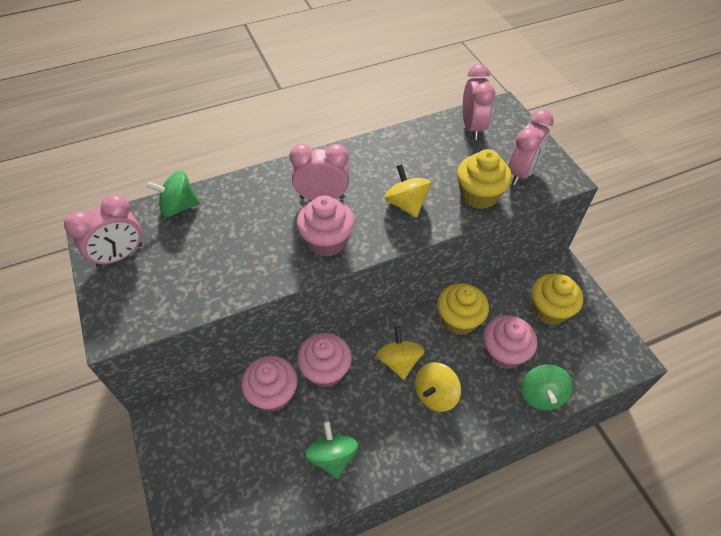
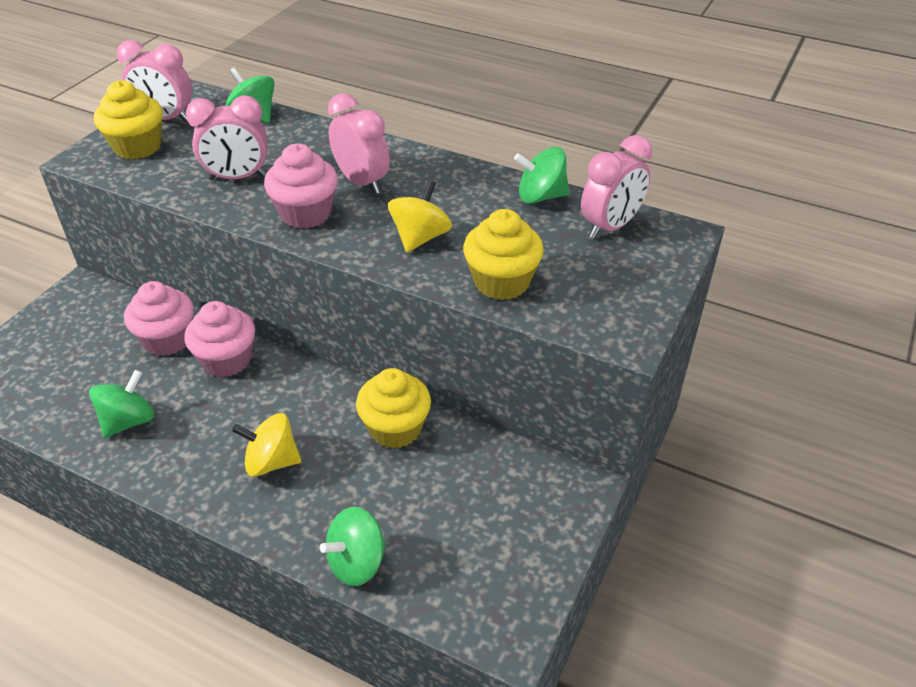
camera: 50 degrees right, 10 degrees down
yellow spinning top [377,327,424,380] -> none
pink cupcake [483,315,537,369] -> none
pink clock [508,109,554,185] -> pink clock moved to [186,95,268,180]
yellow cupcake [531,274,583,325] -> yellow cupcake moved to [94,80,162,160]
none -> green spinning top [514,147,569,204]

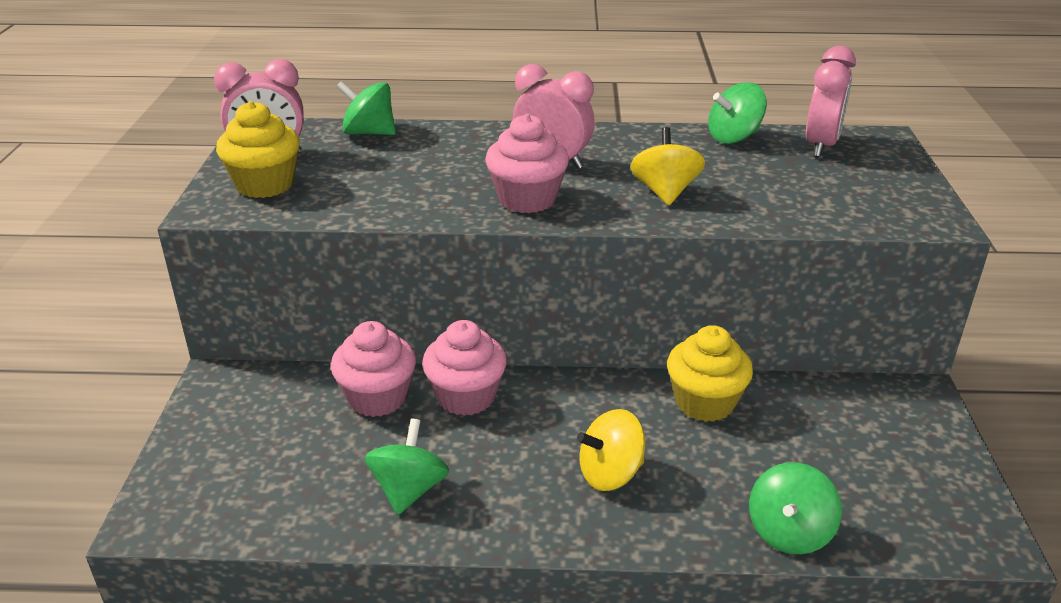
camera: 25 degrees left, 10 degrees down
pink clock [186,95,268,180] -> none
yellow cupcake [463,209,544,300] -> none

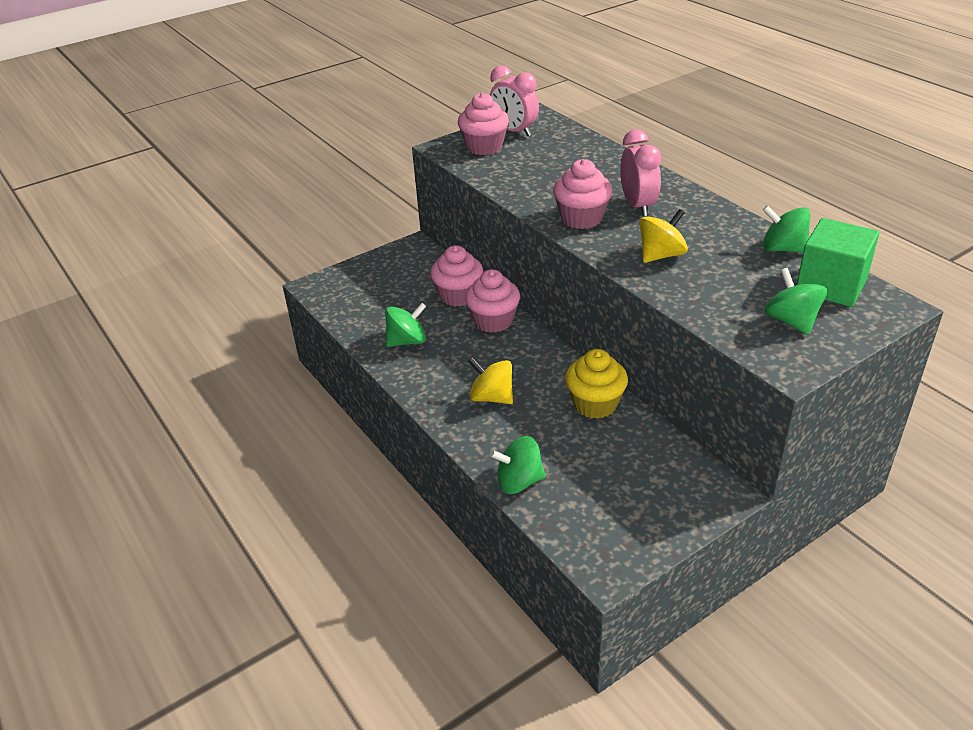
camera: 55 degrees right, 5 degrees up
yellow cupcake [216,101,300,198] -> pink cupcake [458,93,509,155]
green spinning top [336,81,396,135] -> green spinning top moved to [764,268,827,335]
pink clock [806,46,856,157] -> green cube [797,218,879,307]

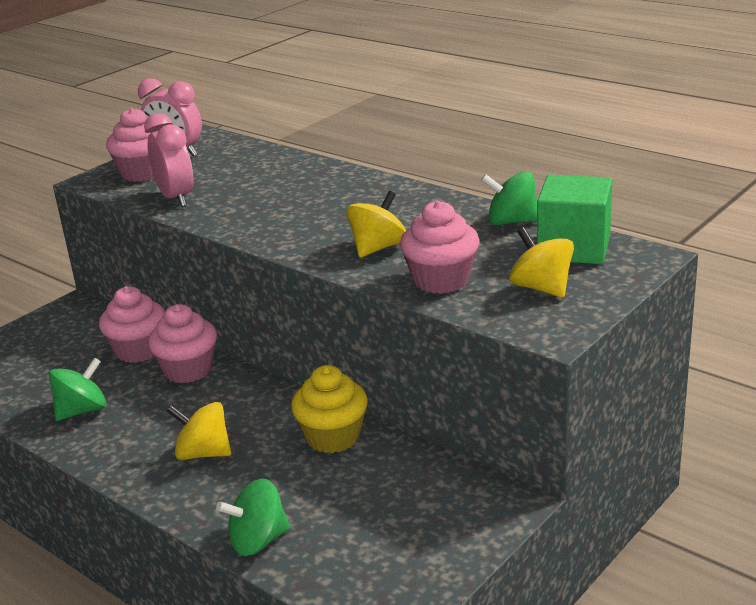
camera: 15 degrees left, 10 degrees down
pink cupcake [553,159,612,229] -> pink cupcake moved to [400,201,479,294]
pink clock [620,129,661,217] -> pink clock moved to [144,113,193,207]
green spinning top [764,268,827,335] -> yellow spinning top [509,227,574,298]

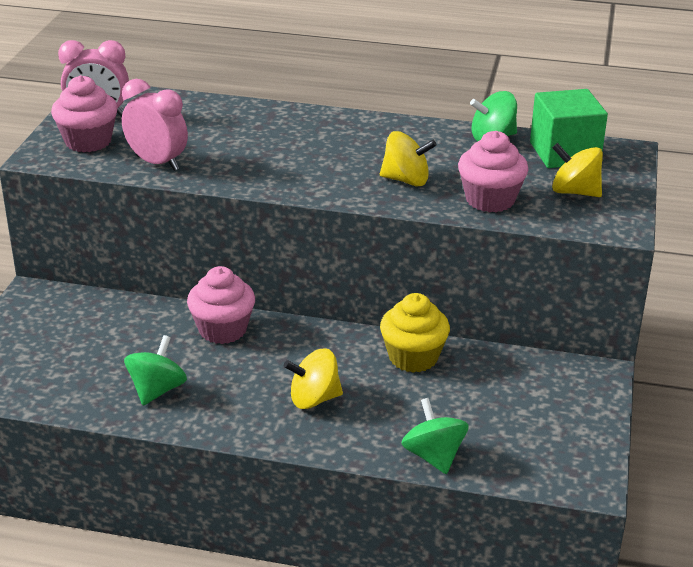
camera: 30 degrees left, 5 degrees up
pink cupcake [99,286,165,363] -> none
green spinning top [216,479,290,556] -> green spinning top turned 120 degrees clockwise [401,398,469,474]
yellow spinning top [346,191,406,258] -> yellow spinning top turned 90 degrees clockwise [380,131,437,186]

